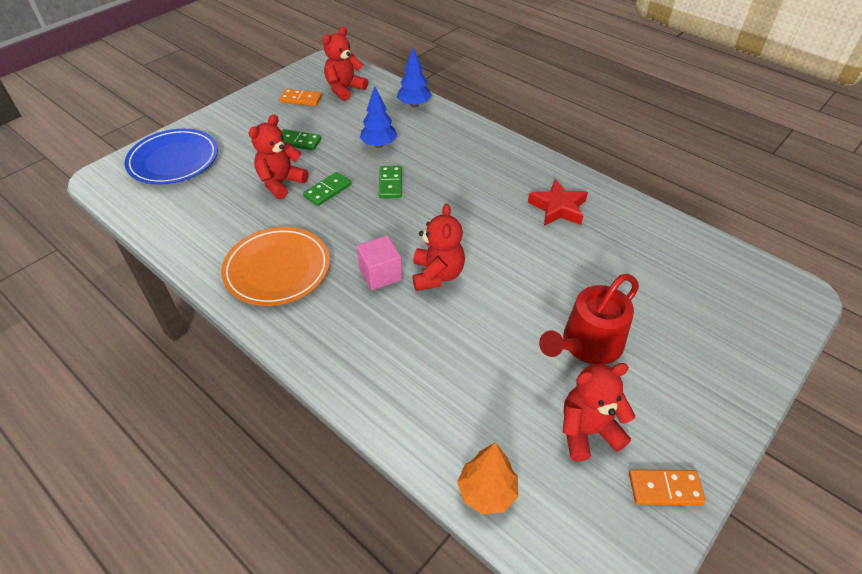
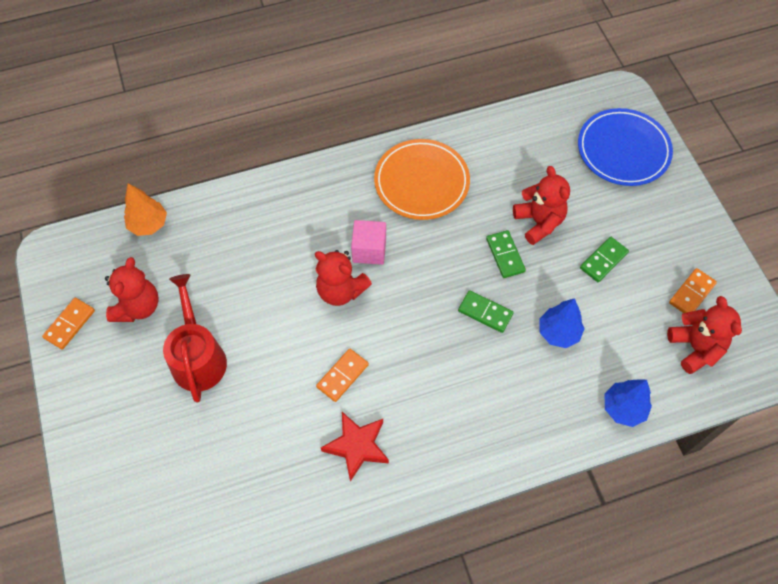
camera: 120 degrees right, 15 degrees up
none -> orange domino [316,349,369,402]

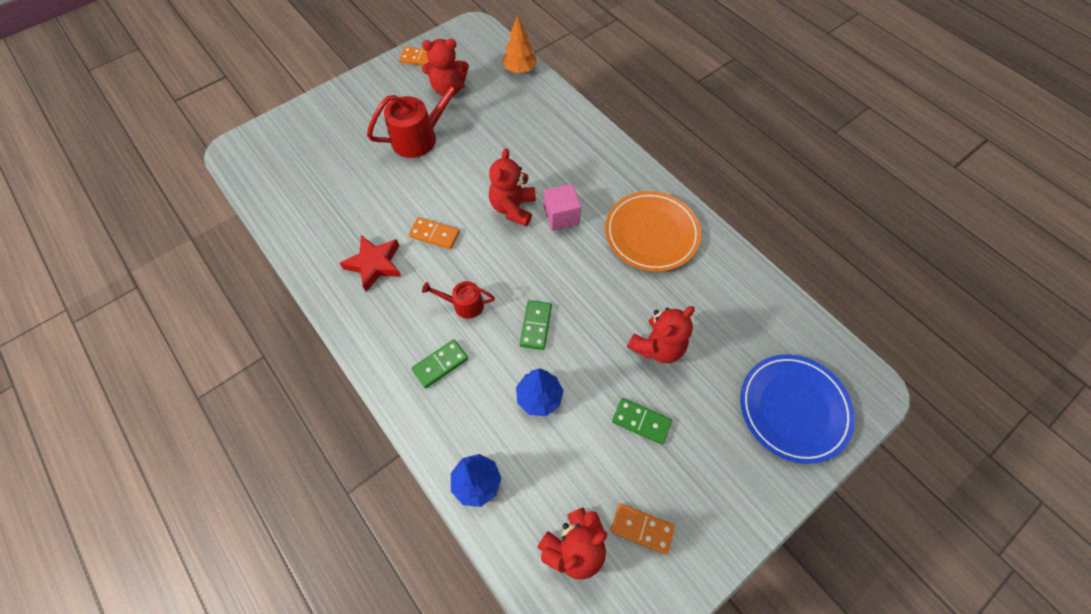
camera: 70 degrees right, 0 degrees up
green domino [486,230,526,278] -> green domino moved to [411,339,468,388]
none -> red watering can [422,281,495,319]

